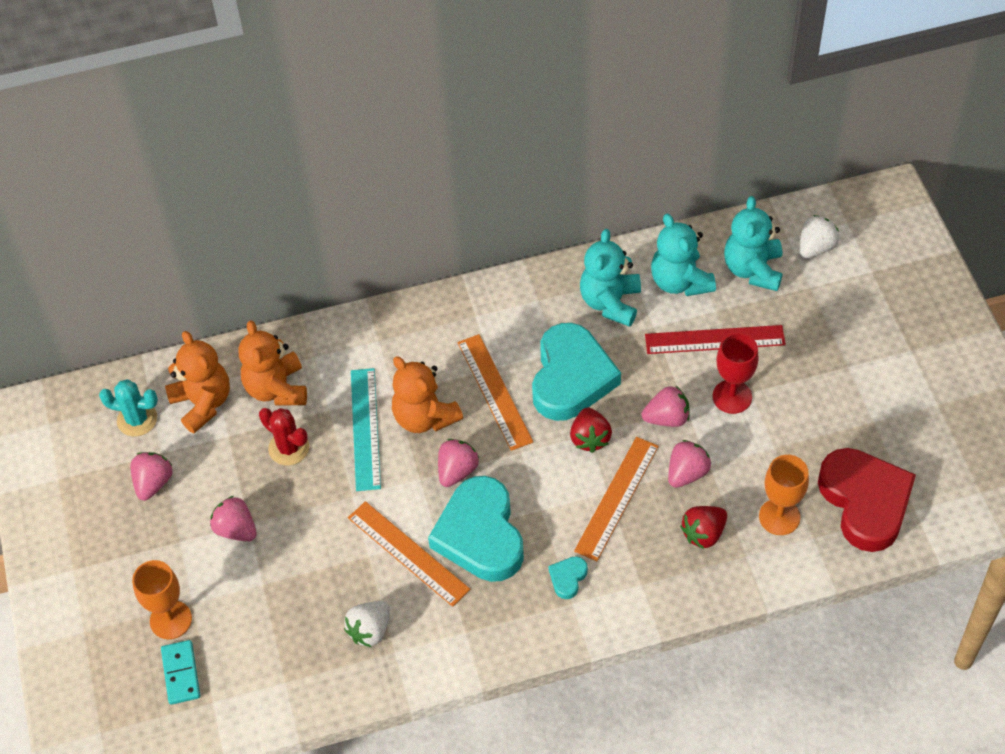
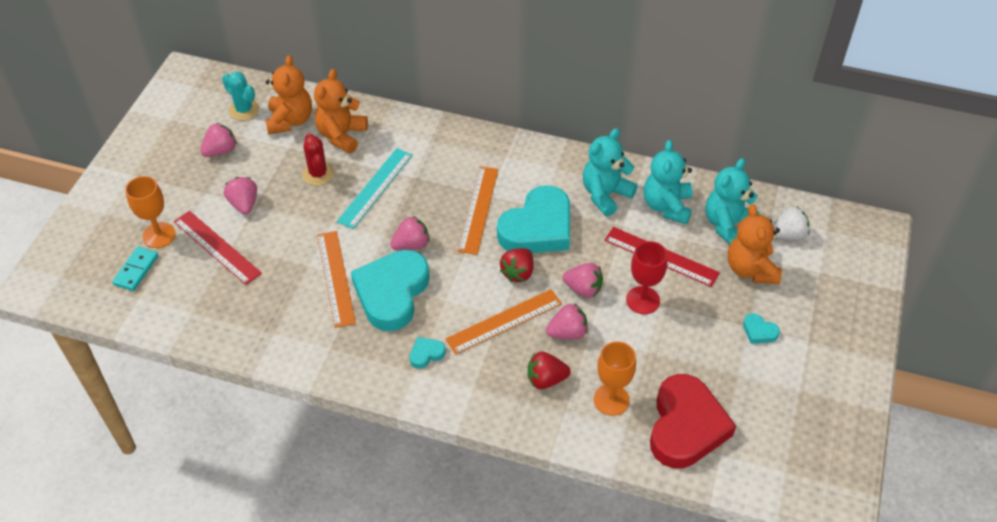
camera: 30 degrees right, 5 degrees down
white strawberry [344,601,390,647] -> none
orange teddy bear [392,356,463,433] -> orange teddy bear moved to [727,204,782,284]
none -> red ruler [174,211,262,285]
none -> turquoise heart [743,313,780,344]

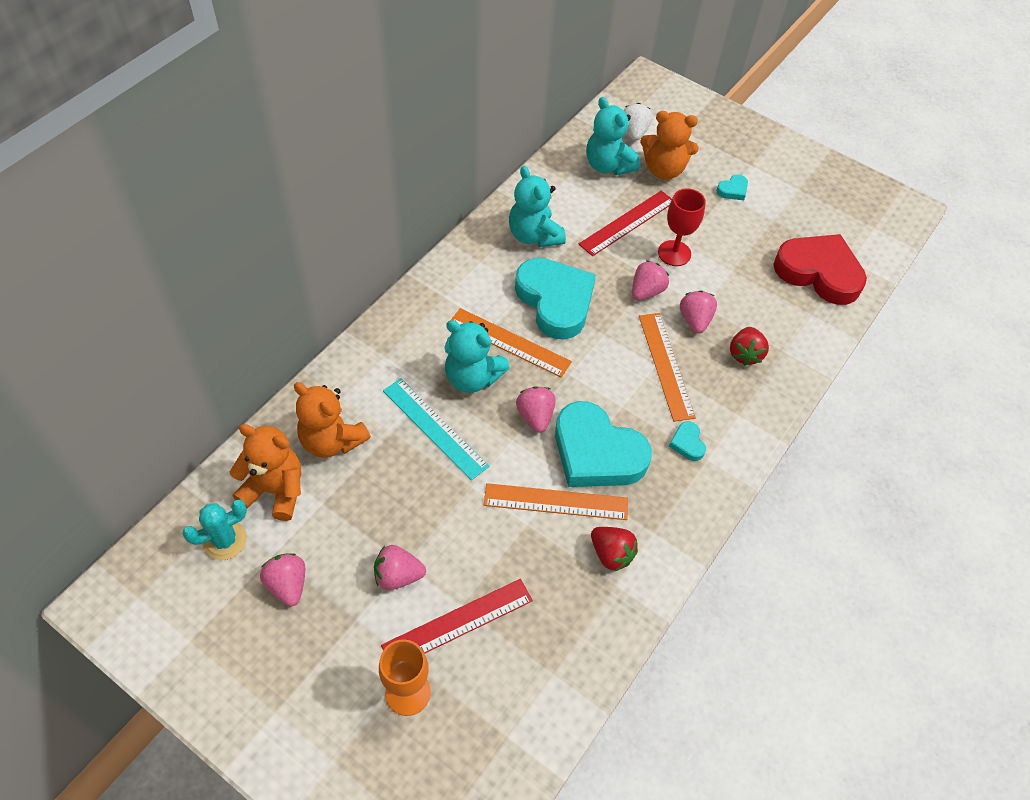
camera: 75 degrees left, 5 degrees up
turquoise domino [112,247,159,291] -> none
red cactus [302,133,334,186] -> none
red strawberry [500,248,533,282] -> red strawberry moved to [591,527,638,572]
orange goblet [594,341,636,416] -> none
turquoise teddy bear [644,140,693,225] -> turquoise teddy bear moved to [444,320,510,393]

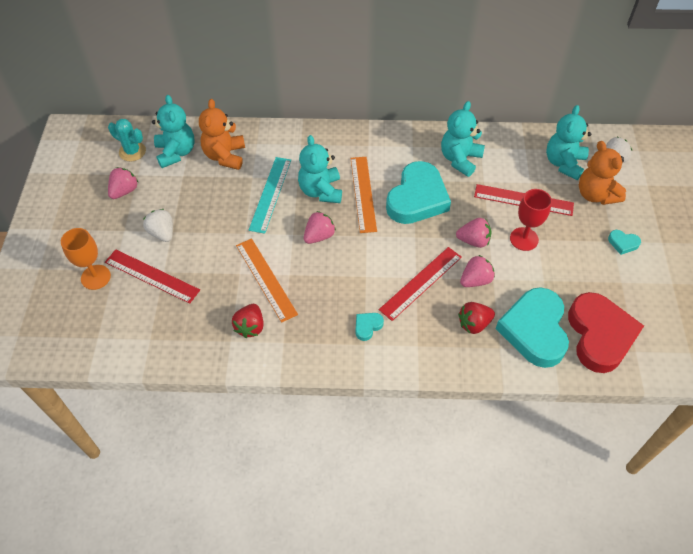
camera: 60 degrees right, 0 degrees up
orange teddy bear [230,424,301,521] -> turquoise teddy bear [152,95,194,168]
pink strawberry [374,545,426,590] -> white strawberry [143,209,173,242]
turquoise heart [555,401,652,487] -> turquoise heart moved to [496,287,569,368]
orange ruler [639,313,696,422] -> red ruler [379,247,462,321]

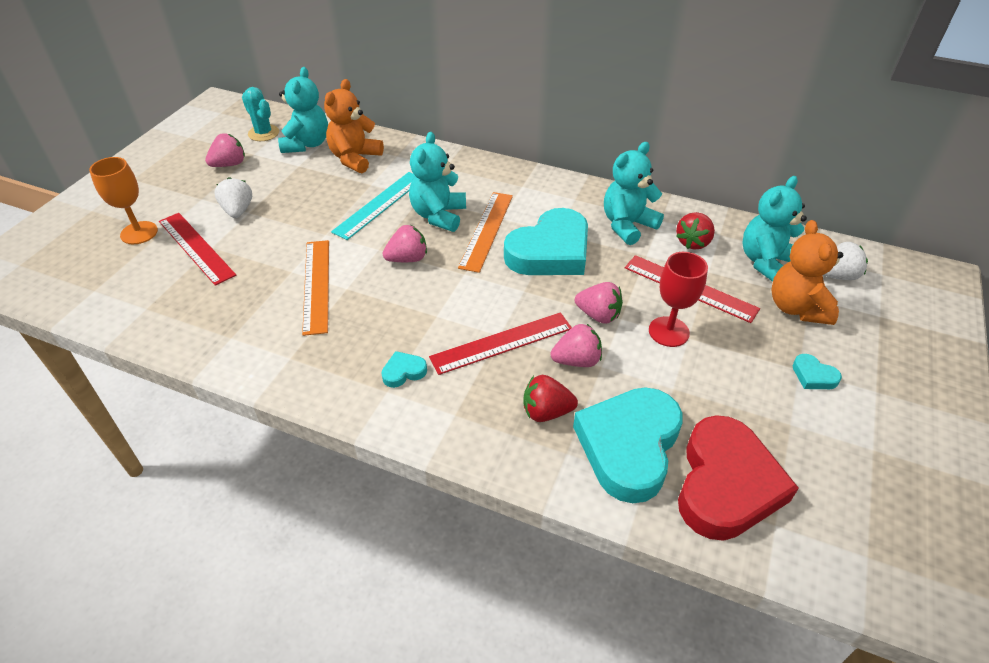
camera: 20 degrees right, 10 degrees down
red strawberry [232,304,264,338] -> red strawberry moved to [676,212,715,249]

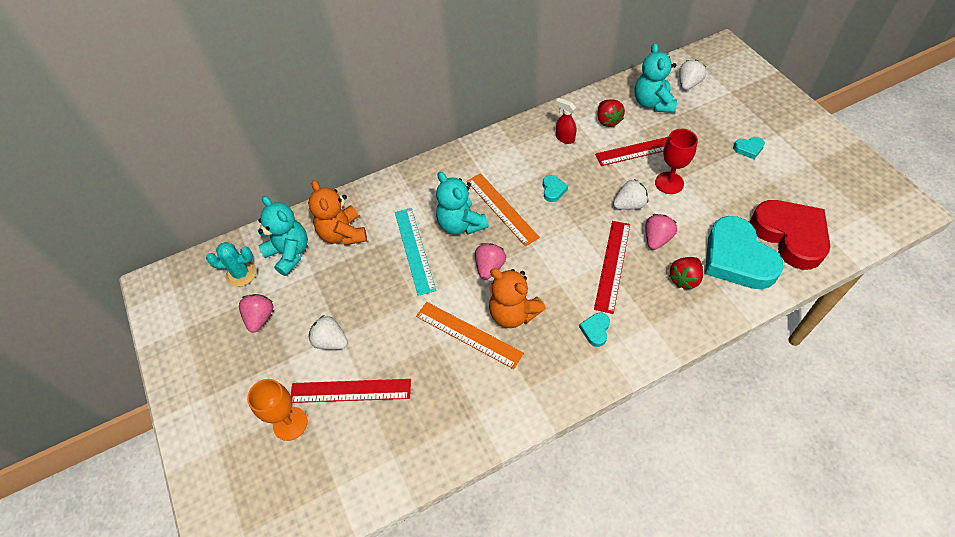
camera: 45 degrees left, 10 degrees up
turquoise heart [504,208,588,275] -> turquoise heart [543,175,568,202], size x0.40
pink strawberry [575,282,623,324] -> white strawberry [613,179,648,210]
turquoise teddy bear [604,142,664,245] -> red spray bottle [556,98,576,144]
orange teddy bear [771,220,843,325] -> orange teddy bear moved to [489,268,546,328]

